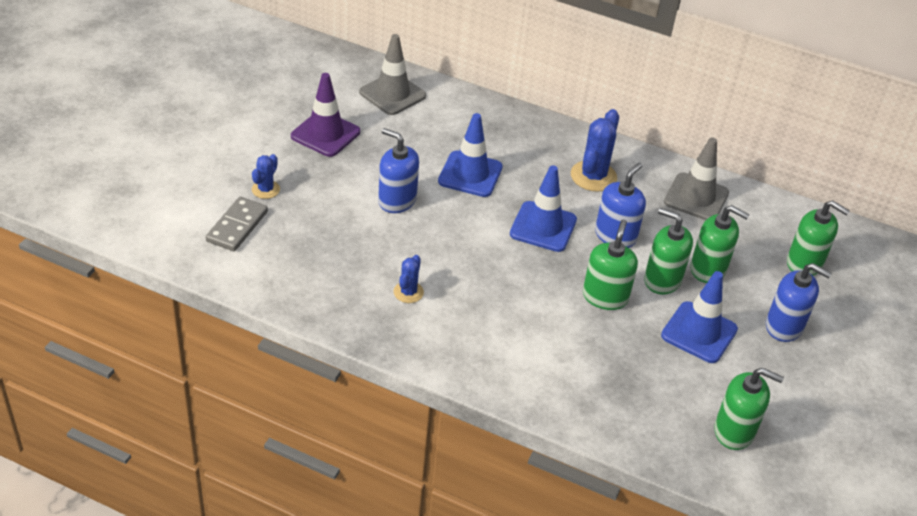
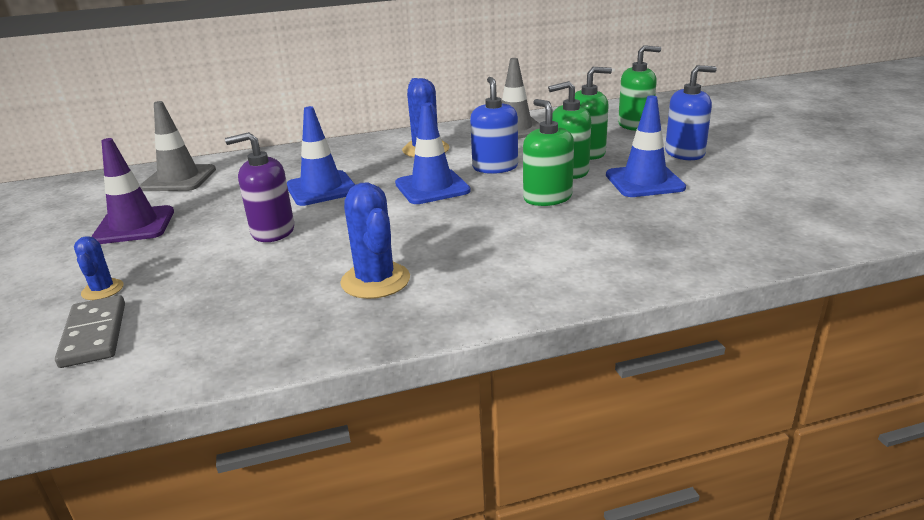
camera: 35 degrees left, 15 degrees down
blue soap dispenser [378,128,419,213] -> purple soap dispenser [225,132,294,242]
blue cactus [394,255,424,303] -> blue cactus [340,182,410,299], size x1.74
green soap dispenser [714,368,784,450] -> none

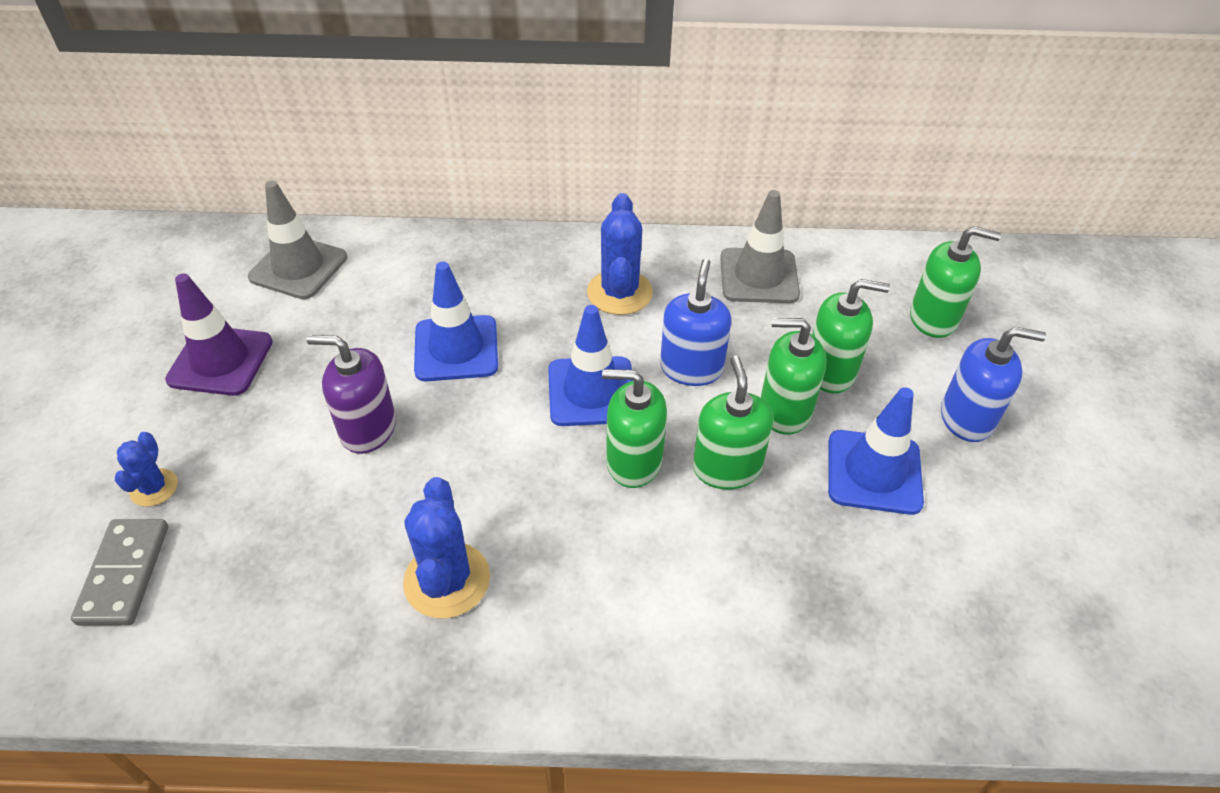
camera: 15 degrees right, 20 degrees up
none -> green soap dispenser [602,369,667,488]

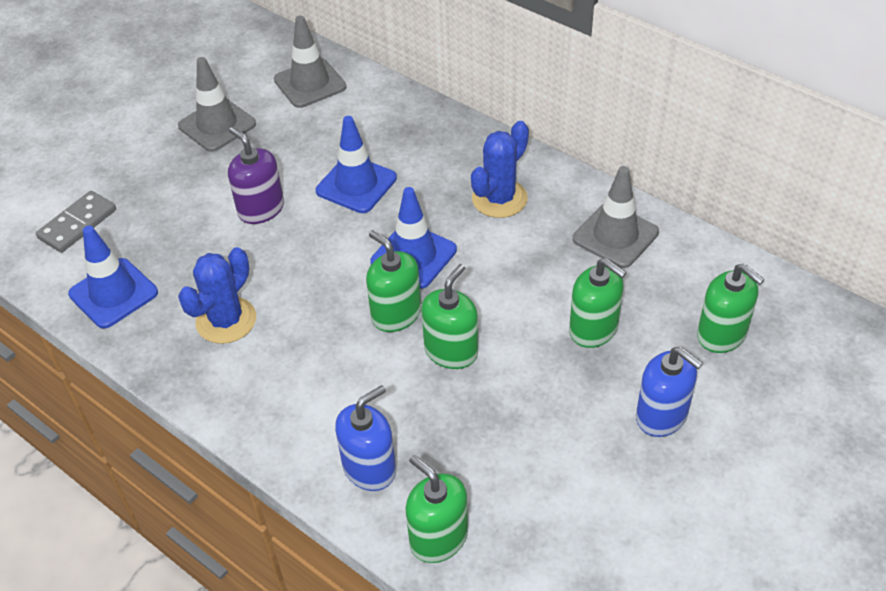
camera: 40 degrees right, 0 degrees up
blue cactus [115,432,178,507] -> none
purple traffic cone [165,273,273,396] -> grey traffic cone [178,57,256,152]
blue soap dispenser [660,258,731,386] -> blue soap dispenser moved to [335,385,396,491]
green soap dispenser [761,318,827,435] -> green soap dispenser moved to [405,455,468,563]
blue traffic cone [828,387,924,515] -> blue traffic cone moved to [68,226,158,329]

